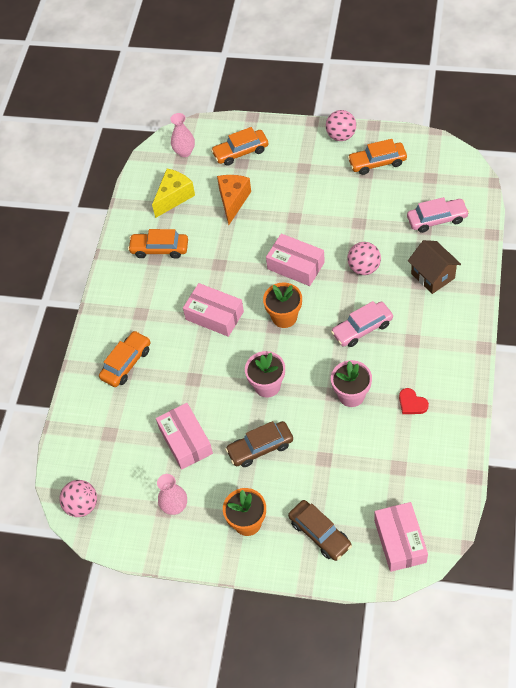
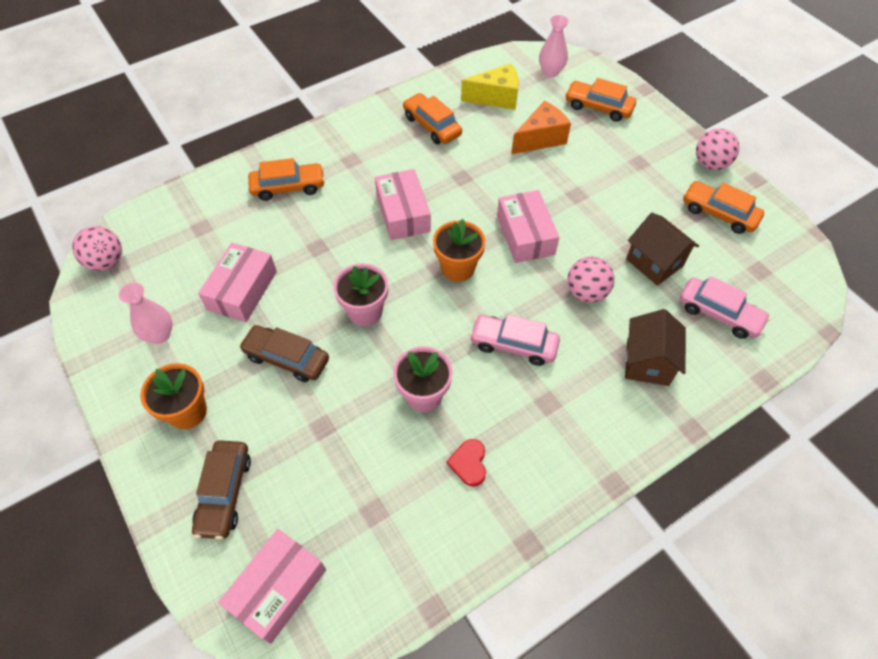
camera: 40 degrees right, 0 degrees up
none -> brown house [626,213,699,286]

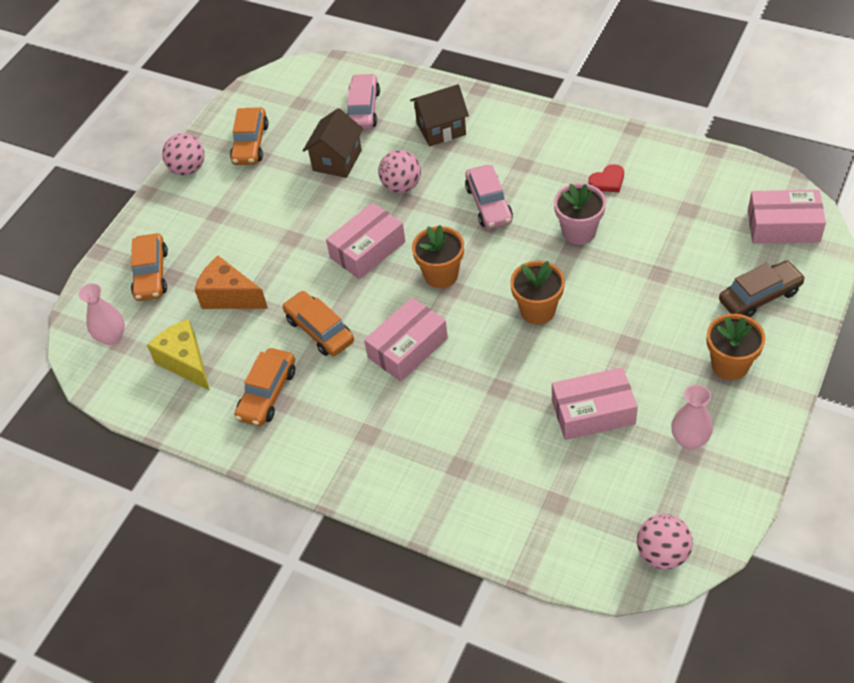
camera: 115 degrees left, 5 degrees down
brown car [239,325,329,382] -> none
orange car [248,158,325,201] -> orange car moved to [282,291,354,356]
pink flower pot [333,263,388,326] -> orange flower pot [510,261,565,325]

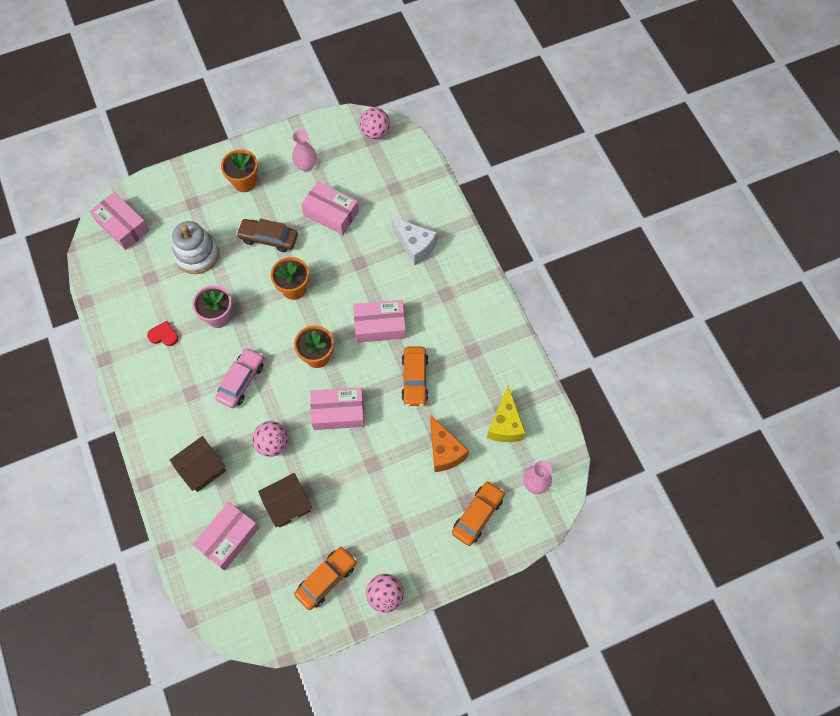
camera: 145 degrees left, 15 degrees up
orange car [234,348,295,426] -> none
pink car [347,73,380,130] -> pink box [193,502,260,571]
brown house [410,84,469,147] -> brown house turned 60 degrees counterclockwise [170,436,226,492]
brown car [719,260,805,317] -> brown car moved to [236,219,298,252]
none -> white stacking toy [172,221,219,274]
none -> white cheese [391,217,437,265]

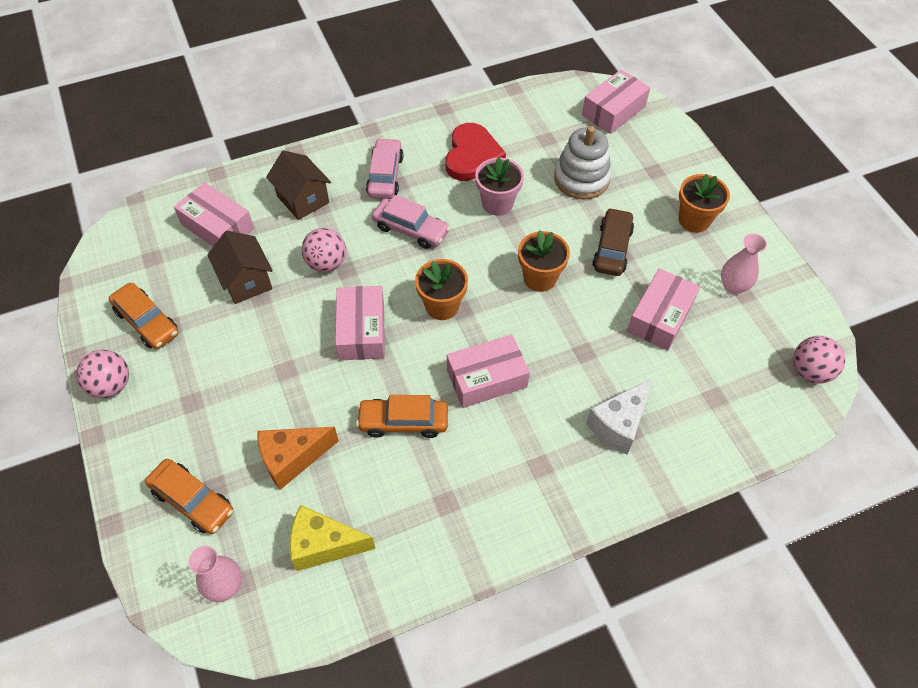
camera: 90 degrees right, 10 degrees down
red heart [147,321,178,346] -> red heart [446,123,506,181], size x1.96
pink box [353,300,406,343] -> pink box turned 75 degrees clockwise [447,335,530,408]
none -> pink car [366,138,403,199]

